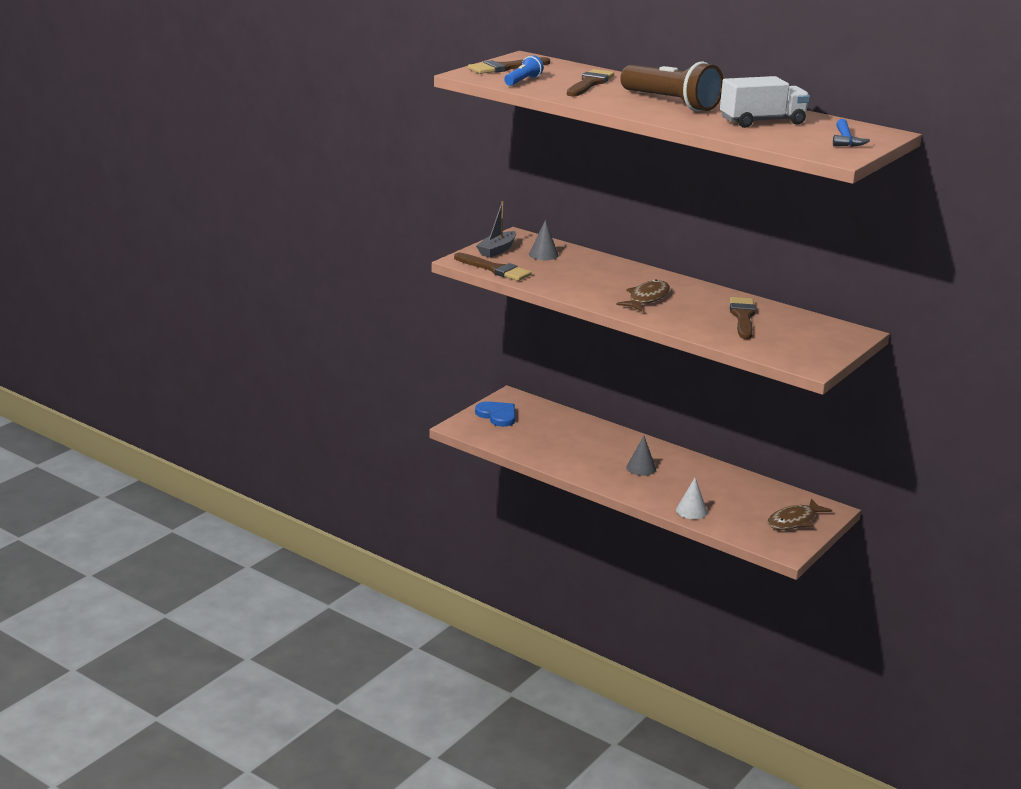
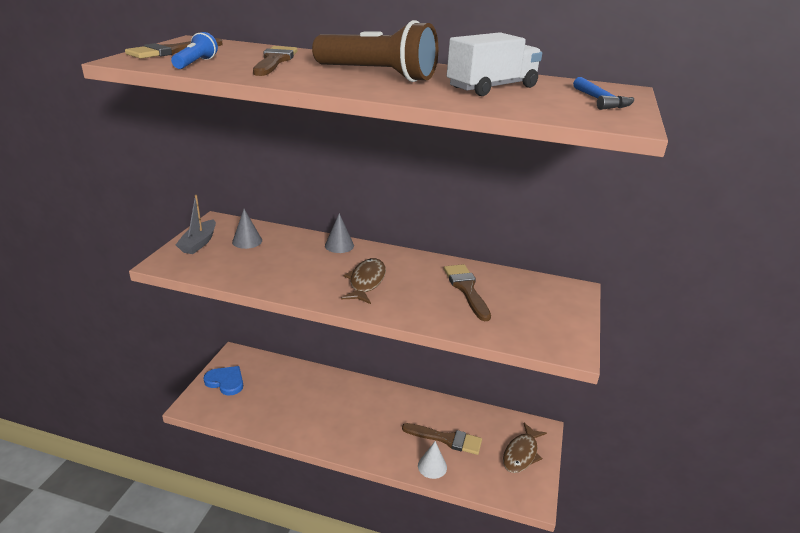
camera: 20 degrees left, 5 degrees up
brown brush [454,253,532,281] -> brown brush moved to [402,423,482,455]
grey cone [626,436,656,476] -> grey cone moved to [325,213,354,253]

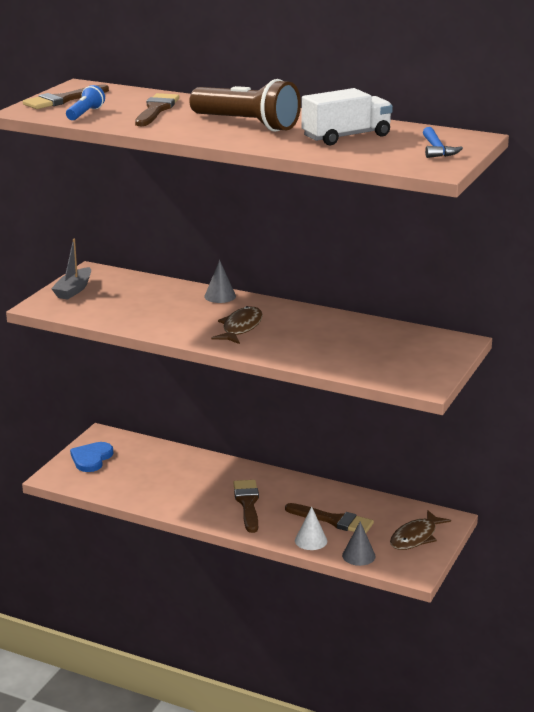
camera: 10 degrees right, 5 degrees down
blue heart [203,366,243,395] -> blue heart turned 105 degrees counterclockwise [70,442,113,472]
grey cone [232,209,262,249] -> grey cone moved to [342,522,376,566]
brown brush [444,264,491,321] -> brown brush moved to [233,480,259,533]

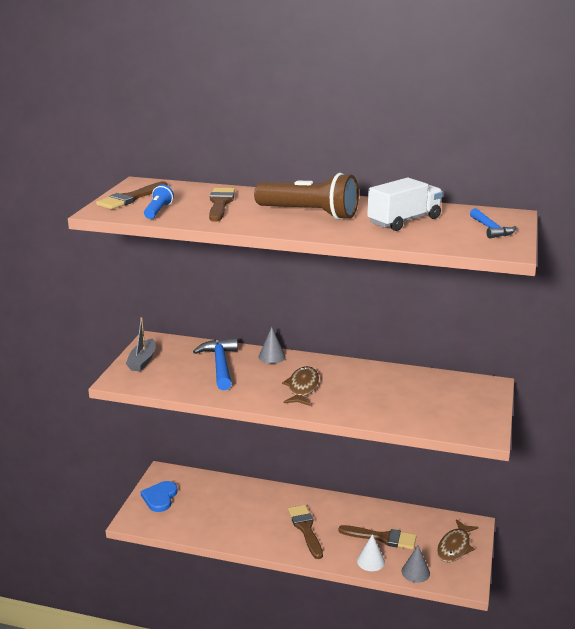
camera: 10 degrees left, 0 degrees up
none -> blue hammer [193,338,238,390]

